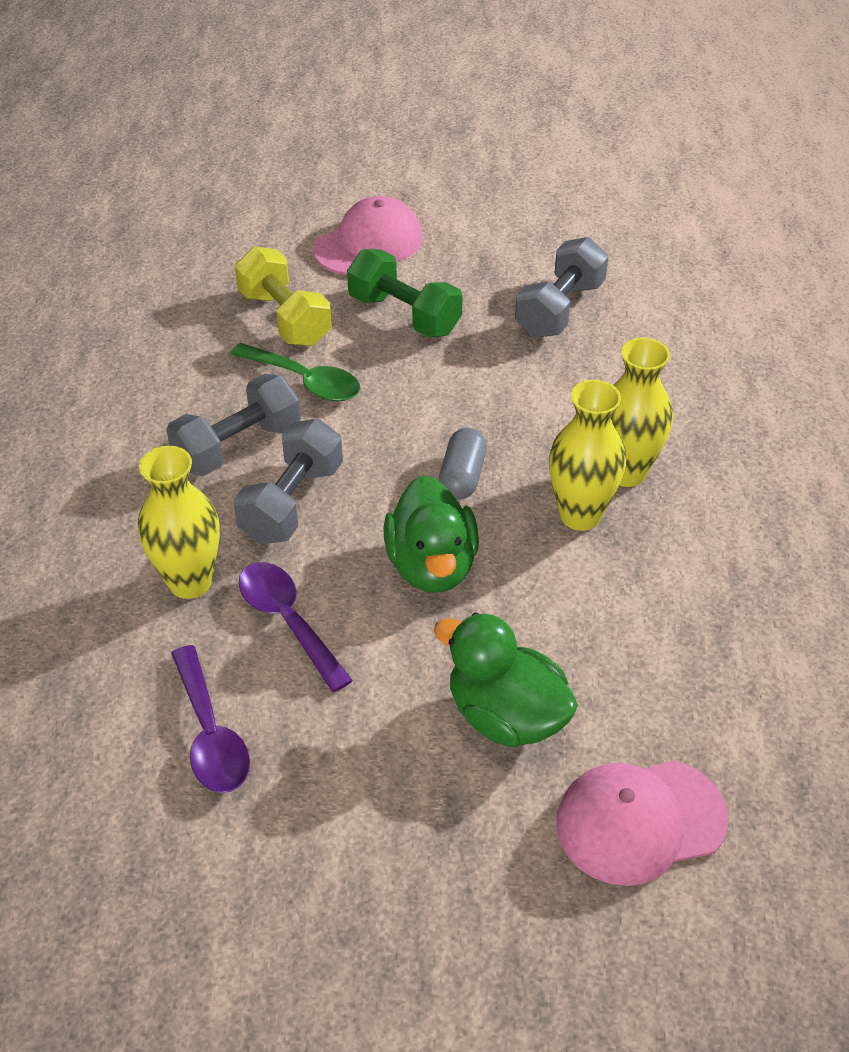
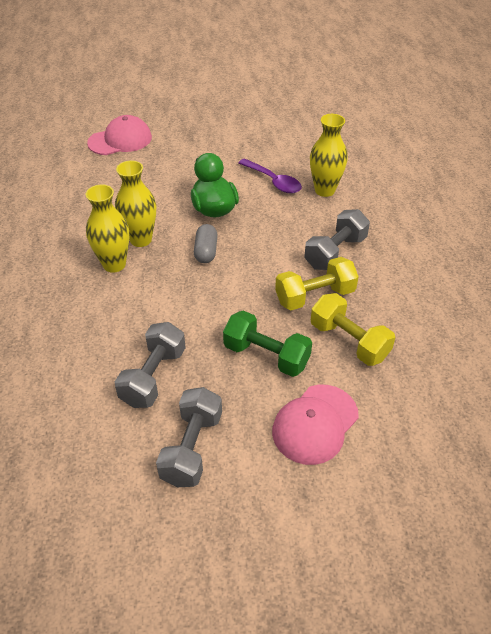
camera: 170 degrees right, 0 degrees up
purple spoon [171,645,250,793] -> none
green spoon [230,343,360,401] -> yellow dumbbell [275,257,359,310]
grey dumbbell [233,418,343,544] -> grey dumbbell moved to [156,387,222,487]
green duck [434,613,578,747] -> none

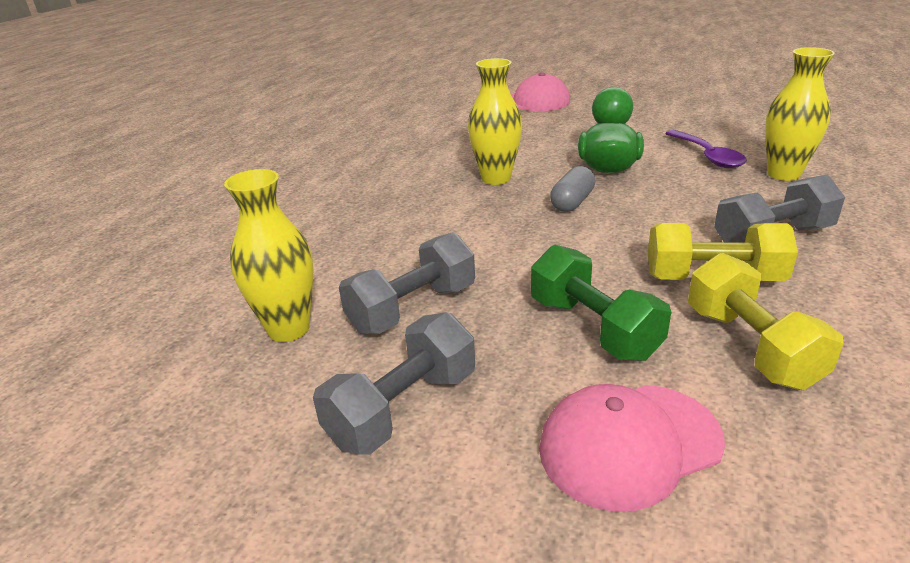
camera: 30 degrees right, 15 degrees down
yellow vase [86,184,129,273] -> yellow vase moved to [224,169,313,342]

